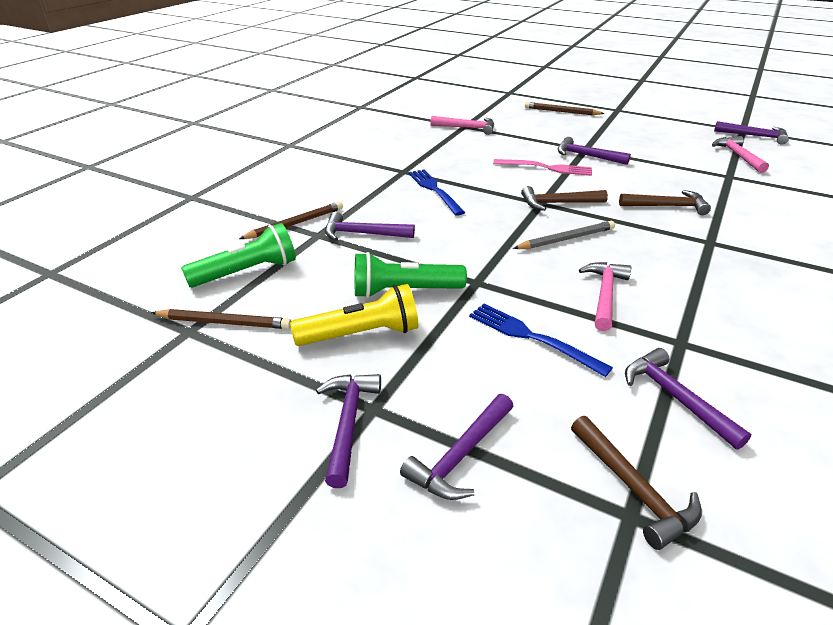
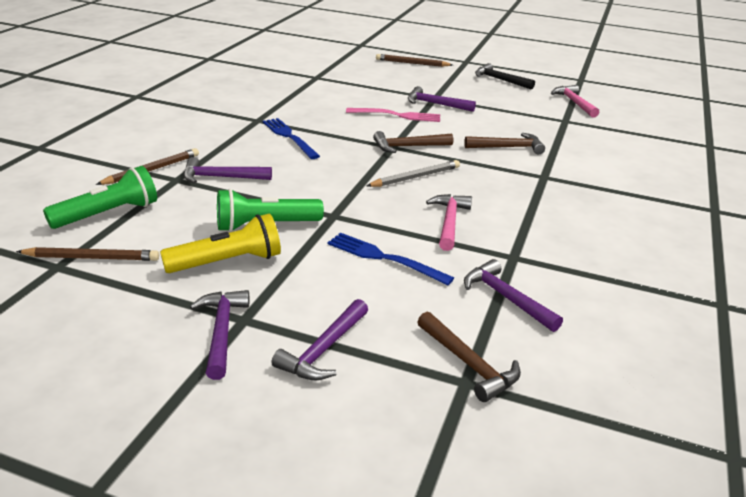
camera: 10 degrees left, 5 degrees down
pink hammer [430,116,494,135] -> none
purple hammer [714,121,789,145] -> none
none -> black hammer [475,63,535,90]

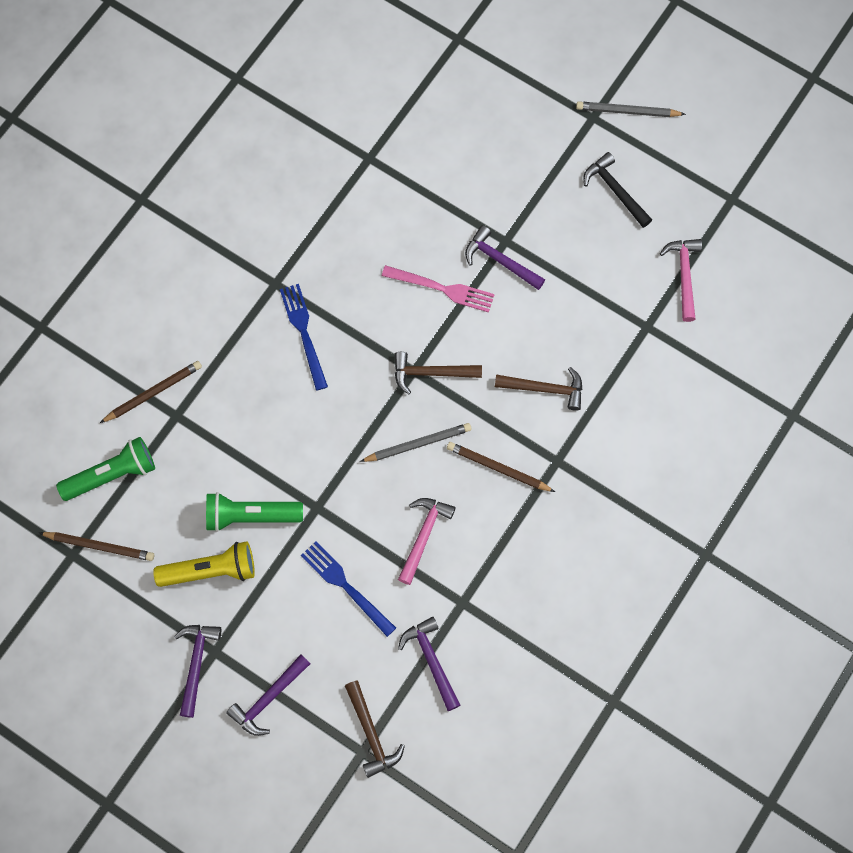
camera: 15 degrees right, 40 degrees up
purple hammer [184,157,272,184] -> none
brown pencil [376,54,453,67] -> brown pencil moved to [447,442,555,492]
none -> grey pencil [576,101,686,117]

